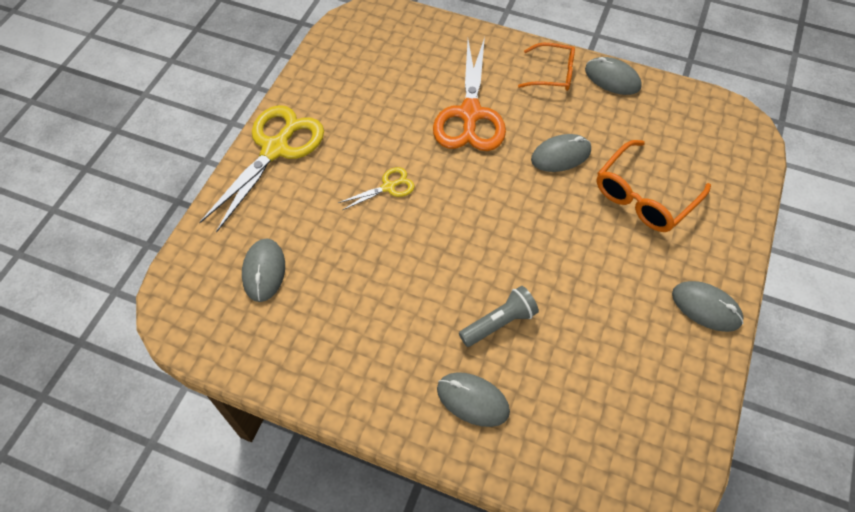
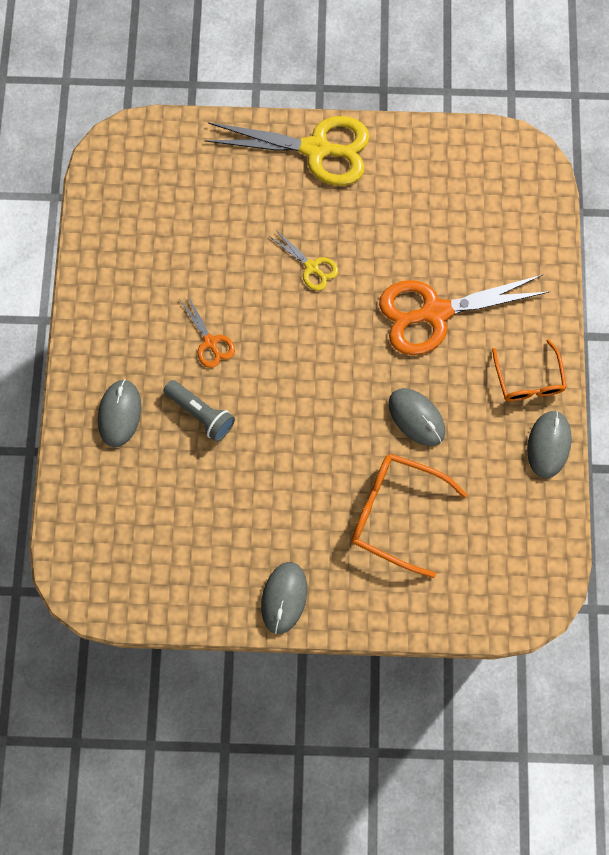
camera: 70 degrees right, 15 degrees up
grey mouse [242,238,285,302] -> none
none -> orange scissors [181,296,235,368]

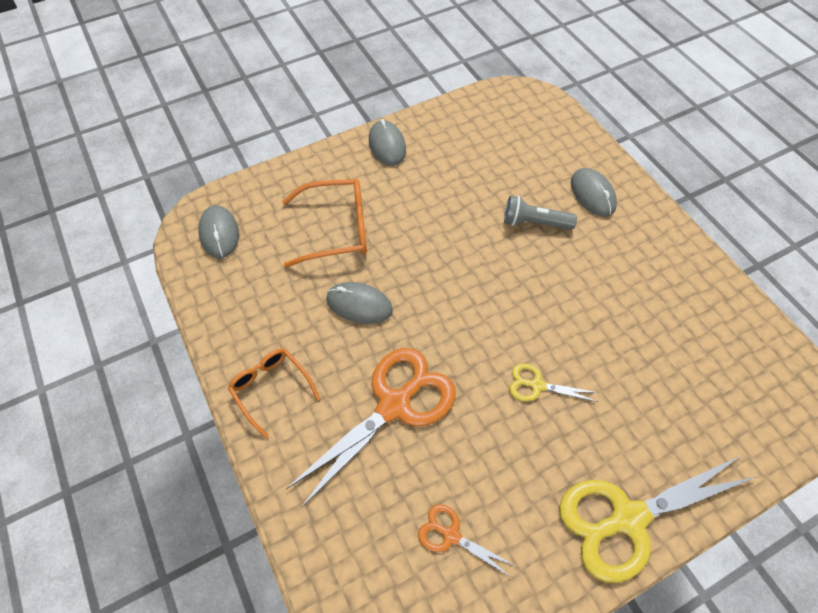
camera: 150 degrees right, 15 degrees down
orange scissors [181,296,235,368] -> orange scissors moved to [418,504,515,576]
grey mouse [527,410,572,478] -> grey mouse moved to [198,205,239,259]

